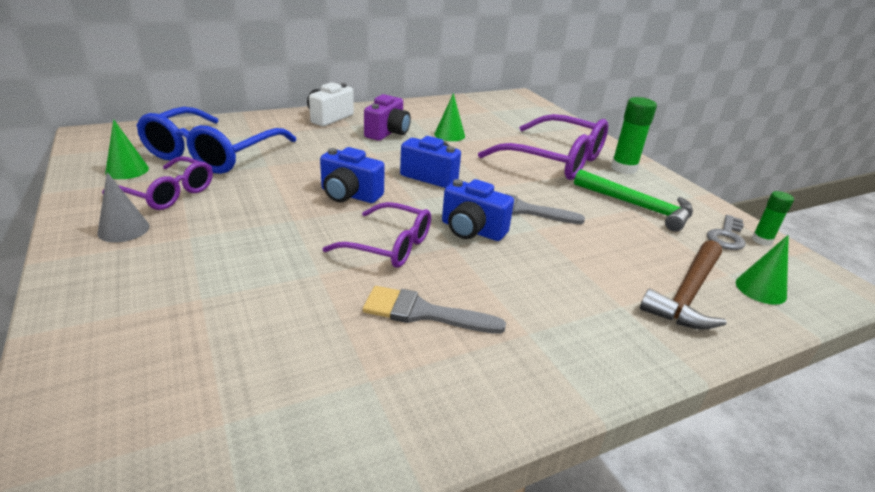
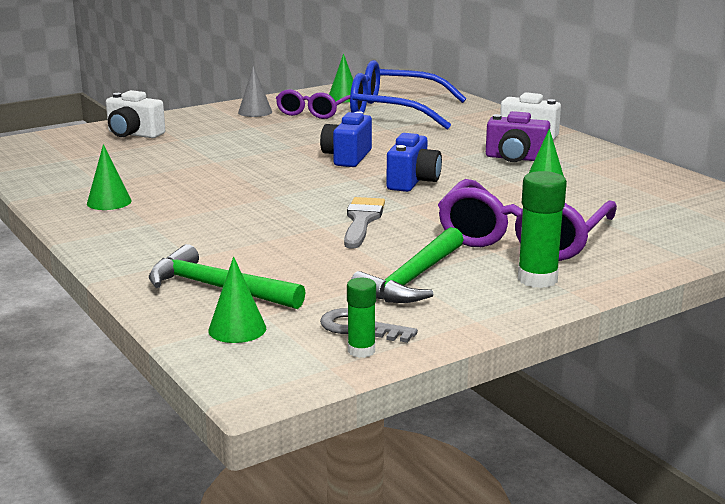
camera: 85 degrees right, 10 degrees down
purple glasses [323,202,431,268] -> none
grey brush [363,286,506,334] -> none
blue camera [442,179,514,241] -> none
brown hammer [640,240,726,330] -> green hammer [149,244,306,309]
none -> green cone [87,144,132,210]
none -> white camera [106,90,165,138]

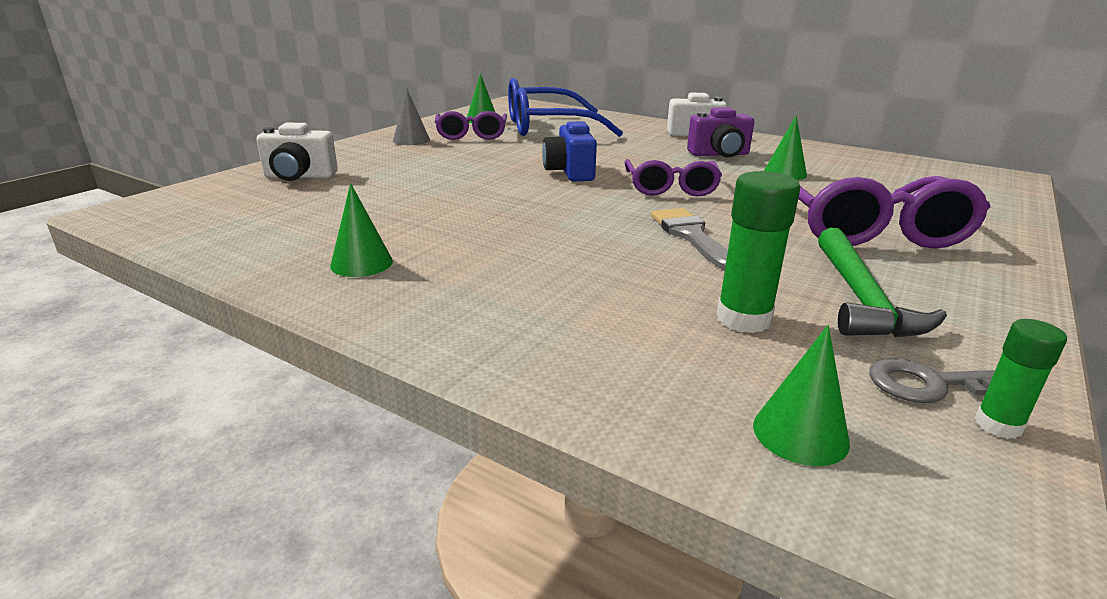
camera: 25 degrees left, 5 degrees up
green hammer [149,244,306,309] -> none
blue camera [386,133,442,192] -> purple glasses [625,159,722,196]
green glue stick [518,171,567,288] -> green glue stick moved to [716,171,800,333]

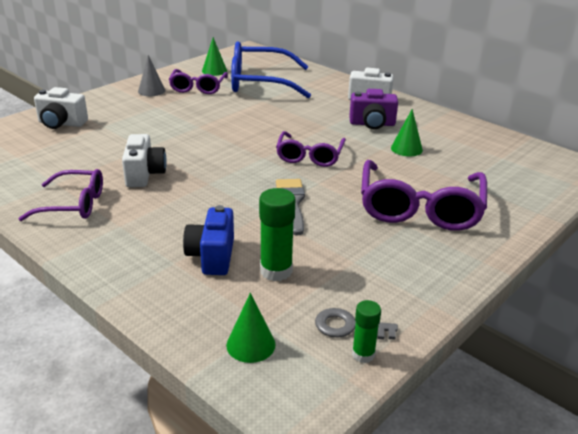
camera: 10 degrees right, 5 degrees up
green cone [330,183,393,277] -> purple glasses [18,169,103,221]
blue camera [542,121,597,181] -> blue camera moved to [183,205,234,275]
green hammer [818,228,947,338] -> none
none -> white camera [122,134,167,187]

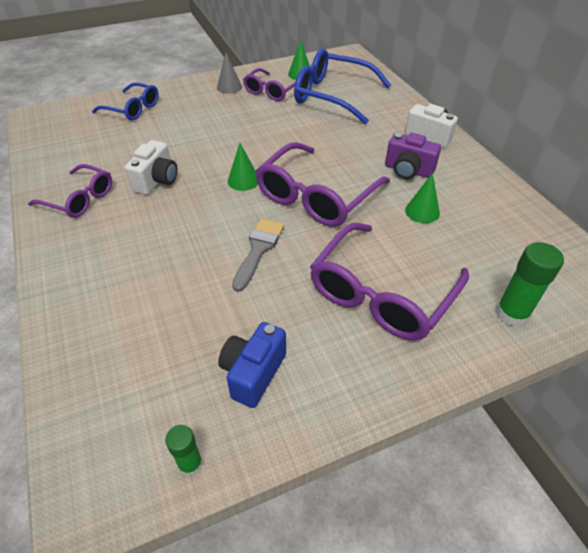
camera: 25 degrees right, 15 degrees up
white camera [34,87,88,129] -> blue glasses [92,82,159,120]
blue camera [183,205,234,275] -> blue camera moved to [218,322,286,408]
green cone [226,293,276,363] -> green cone moved to [228,143,258,191]
green glue stick [259,188,295,281] -> green glue stick moved to [495,242,564,327]
purple glasses [276,131,346,167] -> purple glasses [256,142,390,227], size x1.65
grey key [315,308,398,340] -> none

